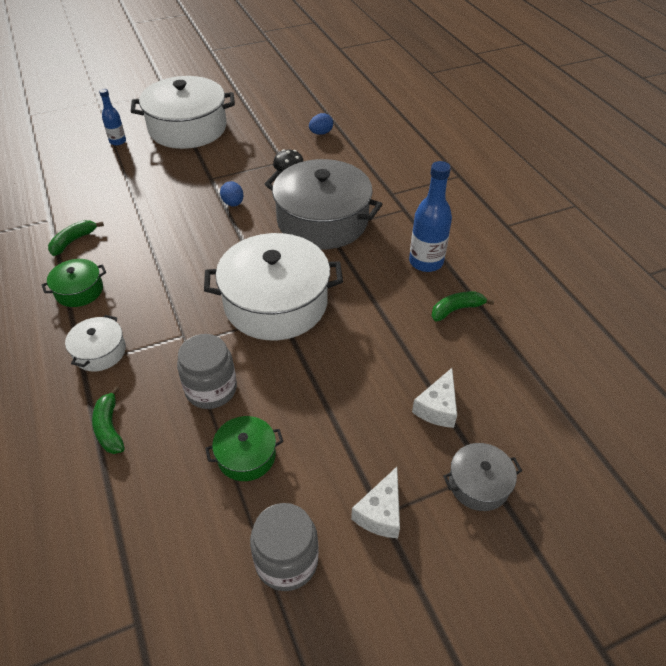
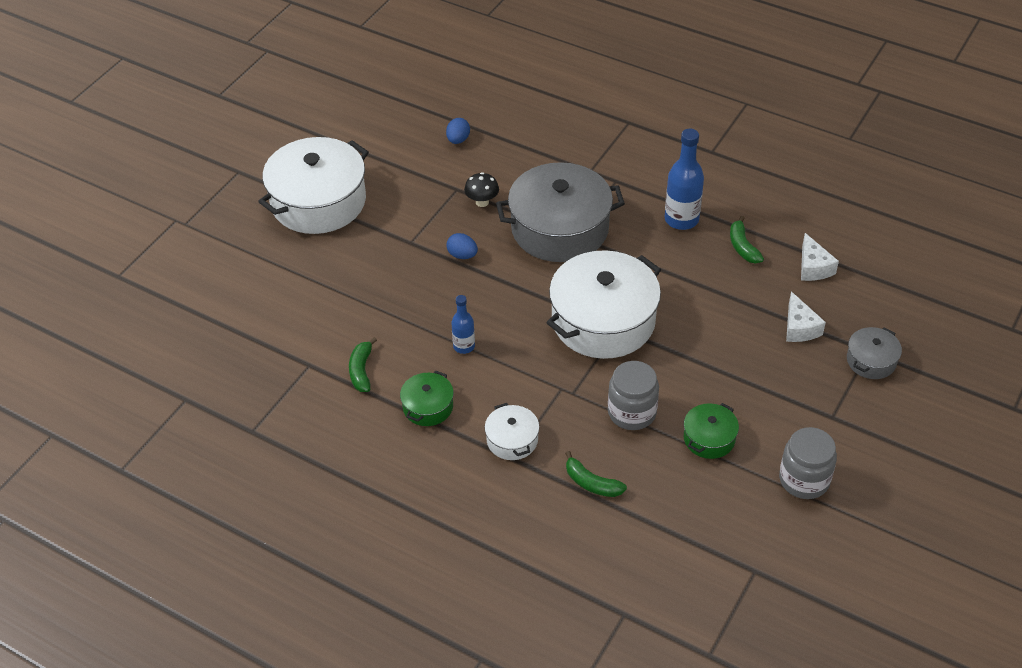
camera: 35 degrees left, 0 degrees up
blue bottle [99,89,126,146] -> blue bottle moved to [451,295,475,354]
white cheese [351,467,400,538] -> white cheese moved to [801,233,839,281]
green banana [431,291,494,322] -> green banana turned 45 degrees counterclockwise [730,216,764,263]

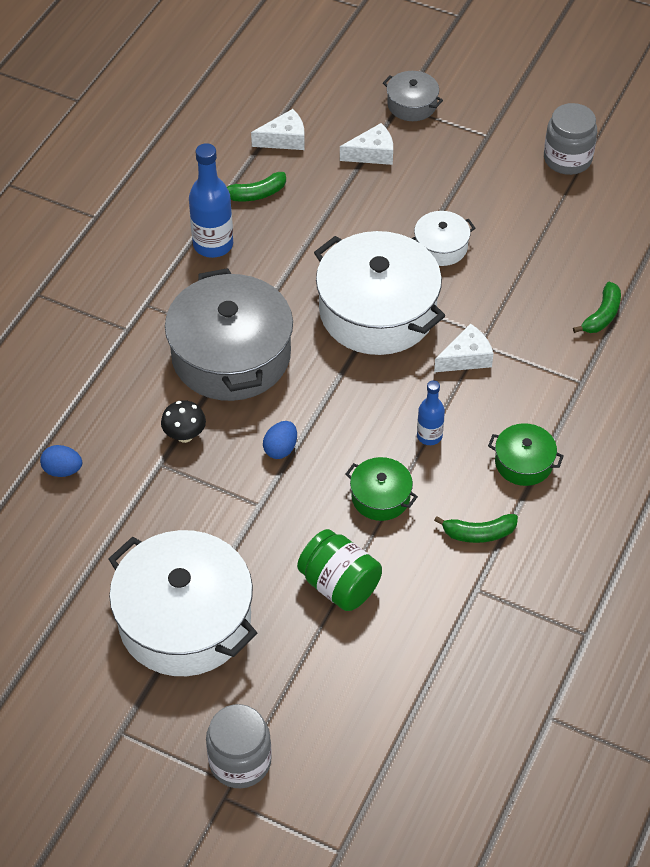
camera: 95 degrees left, 5 degrees up
white pot [485,403,540,460] -> white pot moved to [412,211,475,266]
grey jar [608,361,659,430] -> grey jar moved to [206,704,272,788]
green pot [684,403,739,459] -> green pot moved to [345,457,418,521]
none -> green jar [297,529,382,611]
none -> white cheese [434,323,494,372]

